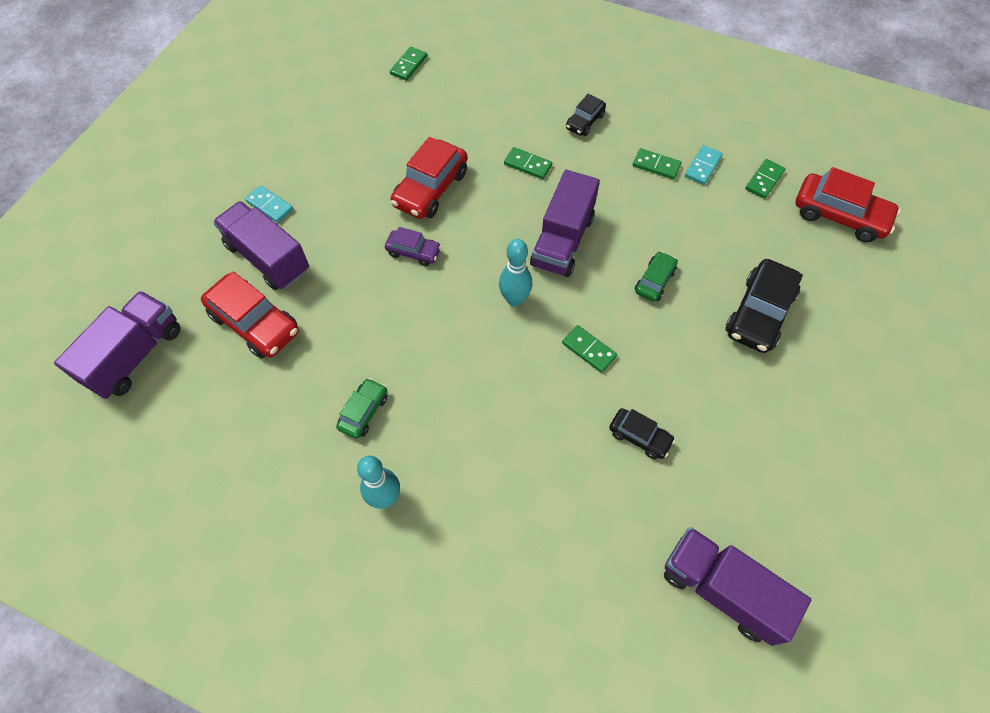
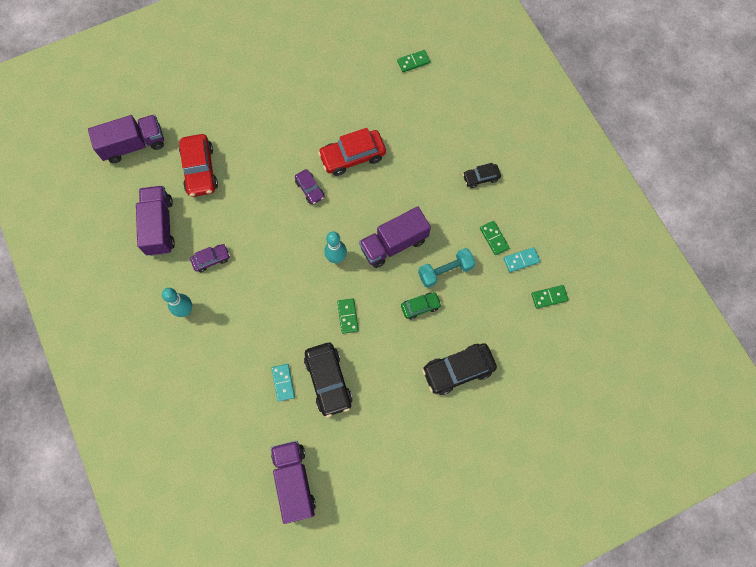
camera: 40 degrees right, 10 degrees up
purple truck [213,201,309,290] -> purple truck moved to [136,186,175,256]
turquoise domino [245,185,293,223] -> turquoise domino moved to [271,364,295,402]
green car [336,378,387,439] -> purple car [190,244,230,272]
green domino [504,147,552,179] -> none
black car [609,408,675,459] -> black car [304,343,352,417], size x1.77
red car [795,167,901,242] -> none
none -> turquoise dumbbell [418,248,475,288]

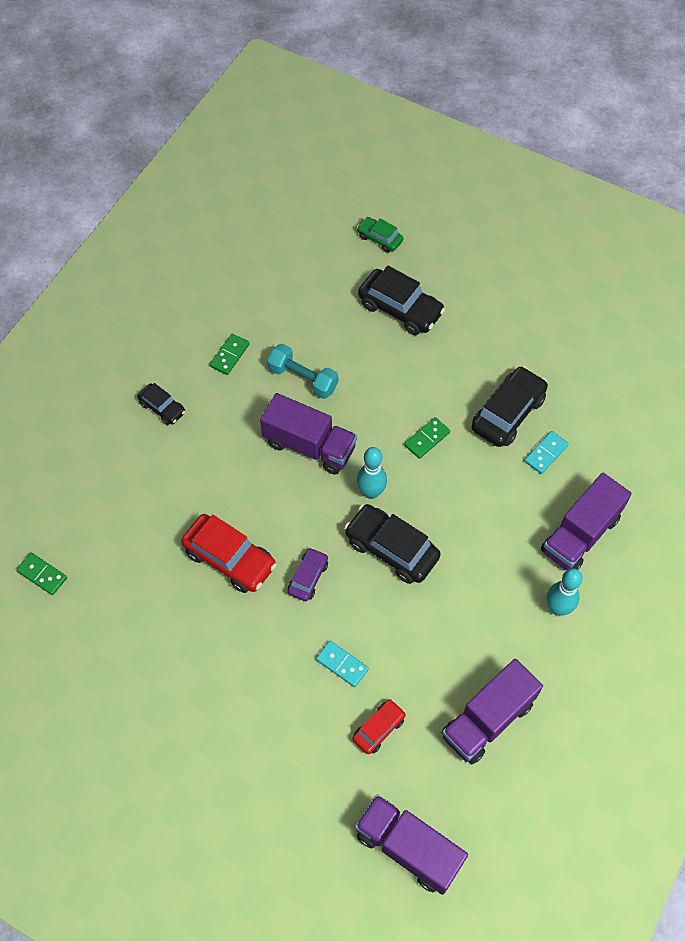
camera: 125 degrees left, 10 degrees down
red car [179,134,218,197] -> red car [352,699,406,754], size x0.56
purple car [190,244,230,272] -> none
purple truck [271,441,316,524] -> purple truck moved to [541,473,632,570]
green car [401,292,442,319] -> green car moved to [357,217,403,253]
turquoise domino [504,247,540,272] -> turquoise domino moved to [316,641,369,687]
green domino [531,285,568,309] -> none
none -> black car [344,504,441,584]

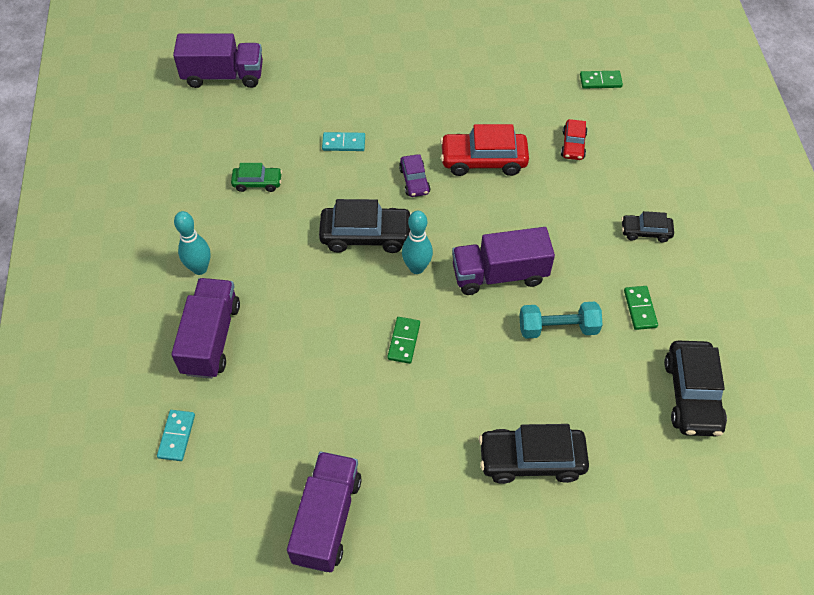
camera: 145 degrees right, 5 degrees down
red car [352,699,406,754] -> red car moved to [561,119,588,160]
green car [357,217,403,253] -> green car moved to [231,163,282,192]
purple truck [441,659,543,765] -> purple truck moved to [287,452,362,572]
black car [472,366,548,447] -> black car moved to [664,341,727,436]
turquoise domino [524,431,569,474] -> turquoise domino moved to [157,410,195,461]

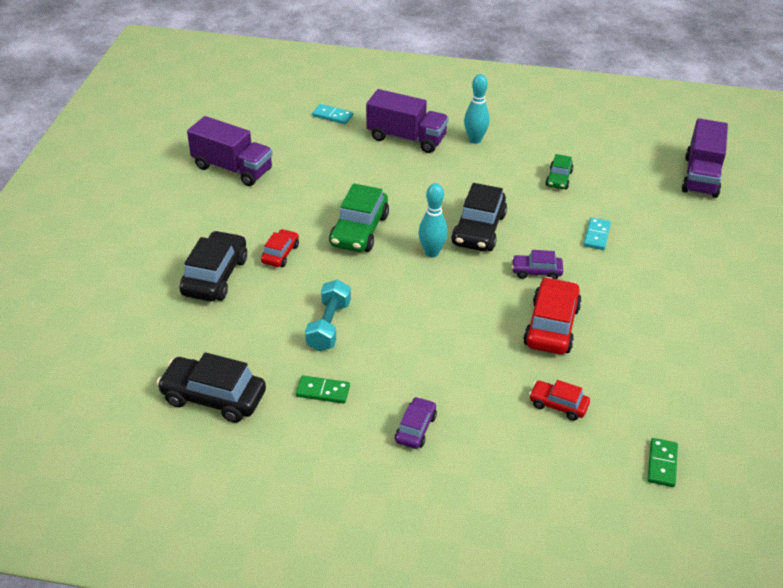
camera: 105 degrees right, 15 degrees down
green domino [387,317,420,364] -> green car [329,183,389,252]
purple truck [452,227,555,295] -> none
black car [621,211,674,242] -> purple car [395,397,437,449]
none -> red car [261,229,299,267]

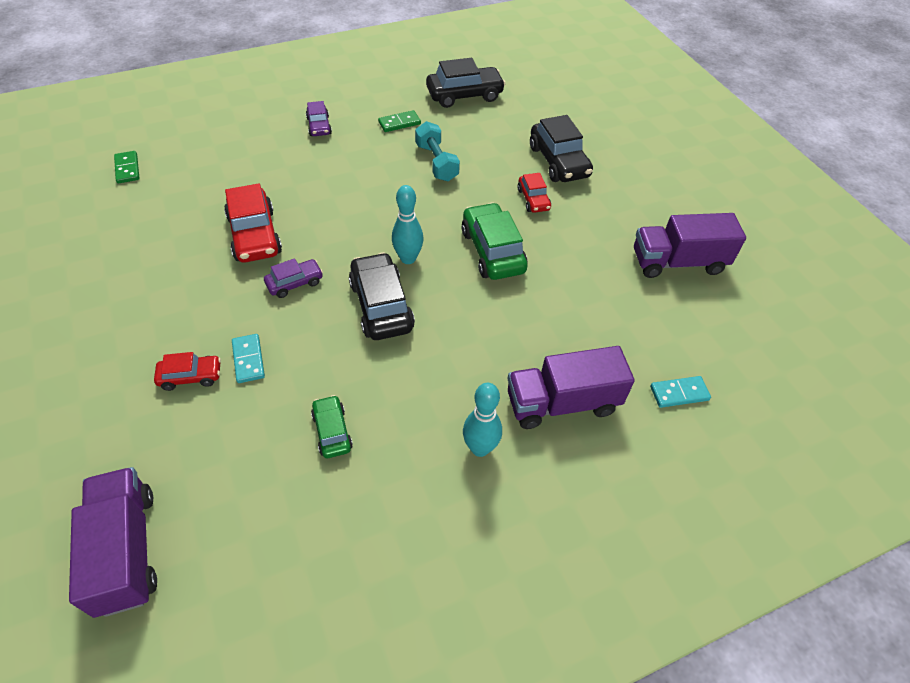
camera: 145 degrees right, 10 degrees up
red car [529,380,590,421] -> red car moved to [154,352,221,391]

